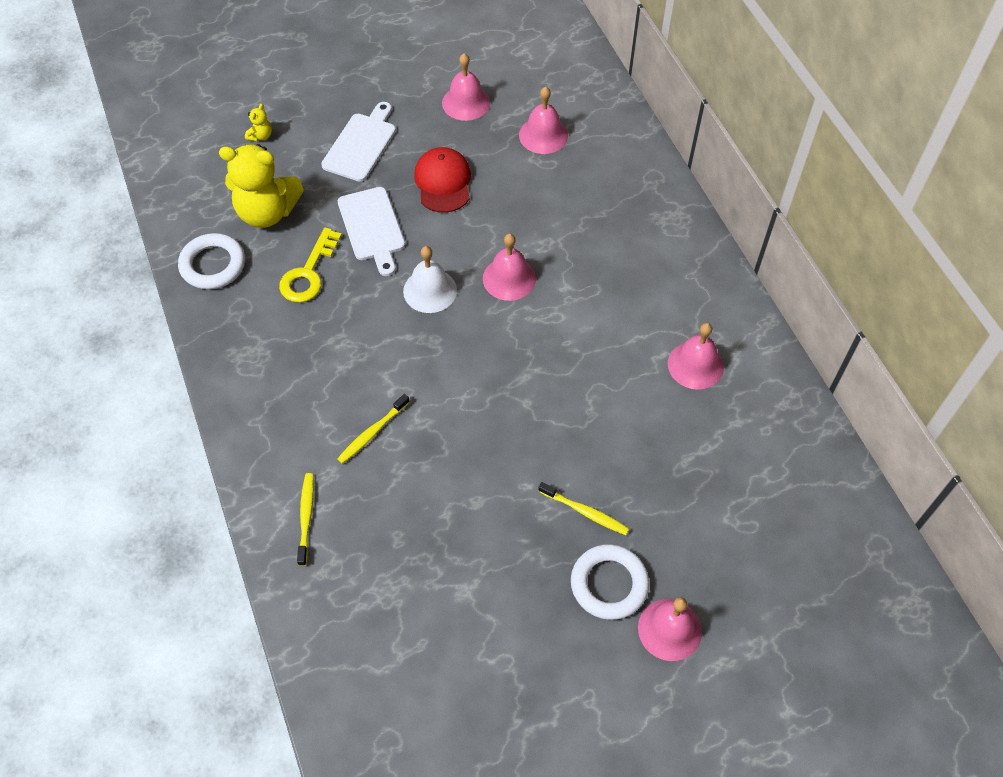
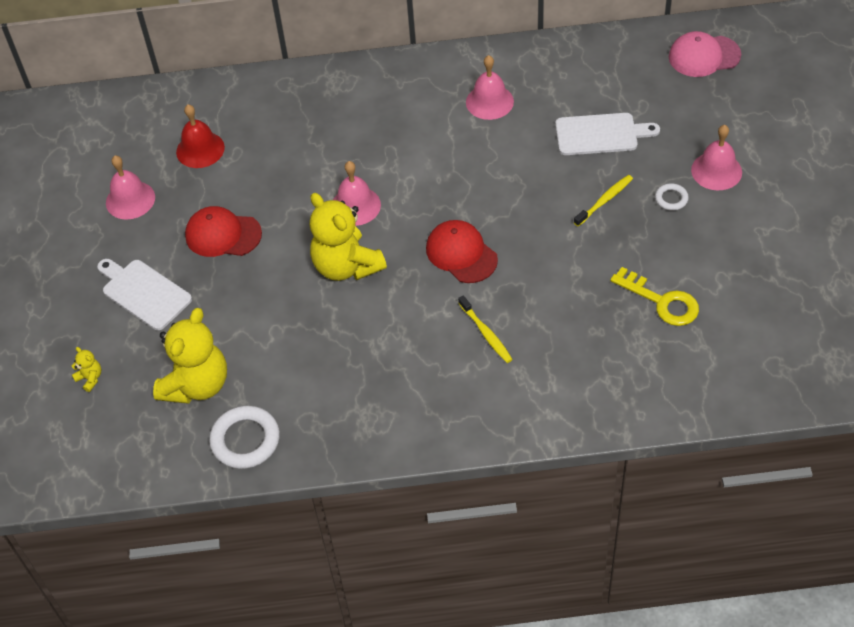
camera: 70 degrees left, 5 degrees down
yellow key [279,227,342,303] -> yellow key moved to [610,267,699,326]
yellow toothbrush [297,473,314,566] -> none
white cutting board [338,187,405,276] -> white cutting board moved to [555,113,660,155]
white bell [403,246,457,313] -> yellow teddy bear [310,193,387,281]
pink bell [519,87,568,154] -> red bell [176,104,225,168]
white ring [571,544,649,620] -> white ring [655,183,689,211], size x0.52
none -> red cap [426,220,498,283]
none -> pink cap [669,31,741,77]

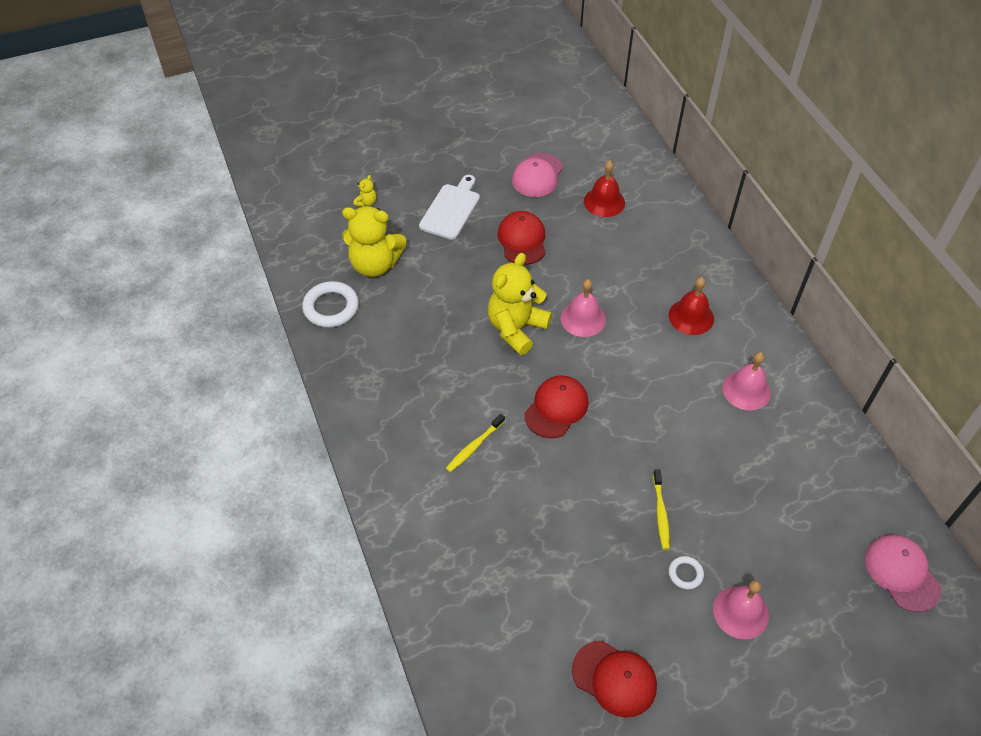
camera: 70 degrees right, 0 degrees up
pink bell [106,156,155,220] -> pink cap [512,153,563,197]
white cutting board [555,113,660,155] -> none
yellow toothbrush [574,175,633,226] -> yellow toothbrush turned 60 degrees clockwise [653,469,670,550]
yellow key [610,267,699,326] -> none
none -> red cap [572,641,657,718]
none -> red bell [669,277,714,335]

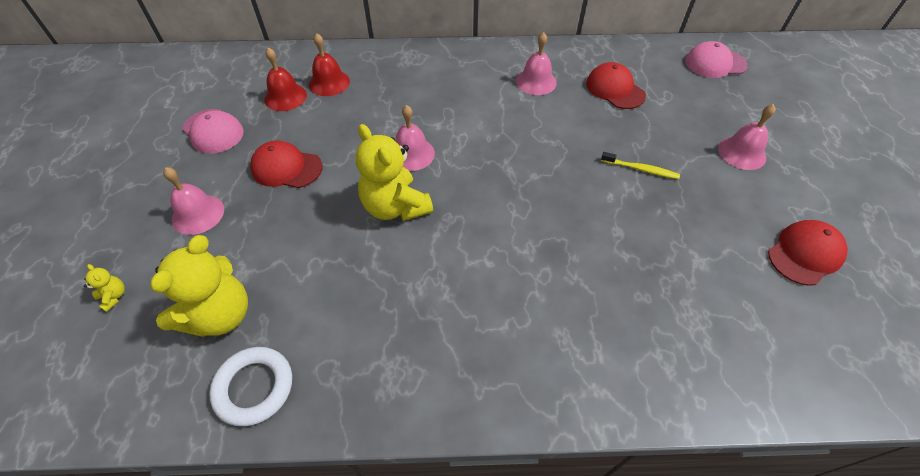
camera: 70 degrees left, 0 degrees up
white cutting board [419,175,480,240] -> pink bell [163,167,224,235]
yellow toothbrush [446,414,505,472] -> none
red cap [525,375,589,438] -> red cap moved to [586,62,646,109]
red bell [669,277,714,335] -> red bell moved to [309,33,350,96]
white ring [669,556,704,589] -> none

